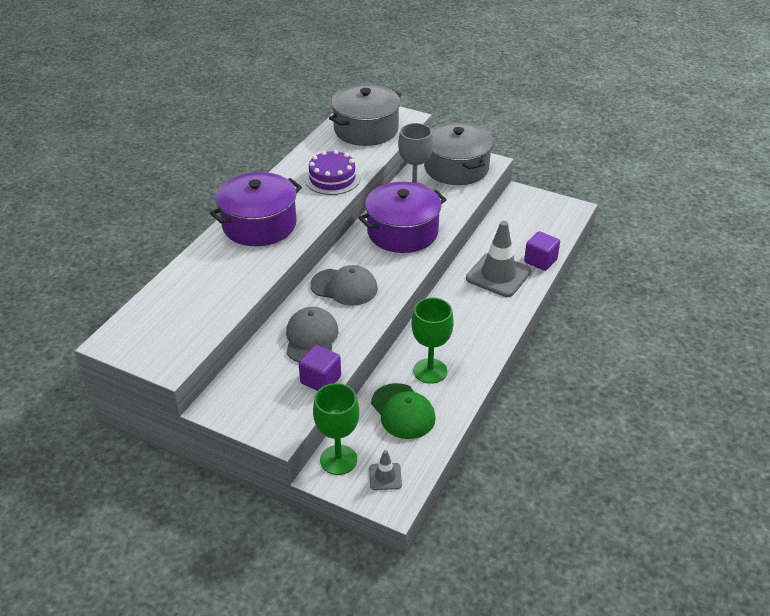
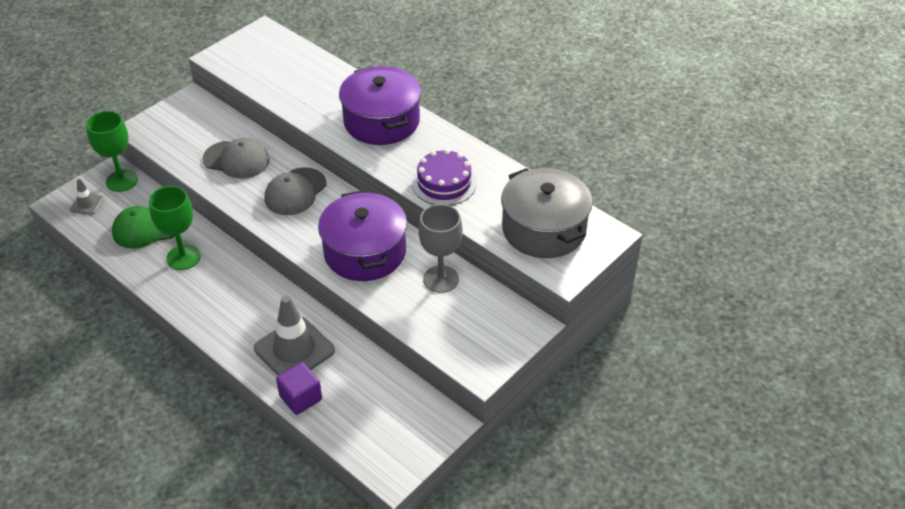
camera: 105 degrees right, 5 degrees up
purple cube [299,345,341,391] -> none
grey pot [424,122,493,185] -> none

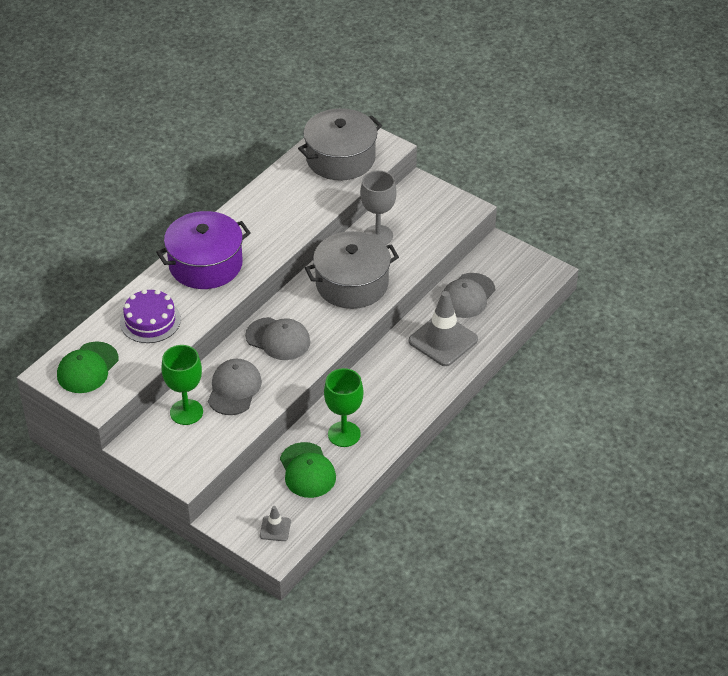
camera: 95 degrees left, 0 degrees up
green goblet [86,111,138,192] -> green goblet moved to [161,345,203,425]
purple cube [276,362,322,415] -> none
purple pot [318,191,407,281] -> grey pot [305,231,399,309]
purple cake [412,149,477,205] -> purple cake moved to [120,289,181,343]
none -> green cap [57,341,119,393]
none -> grey cap [443,273,495,318]

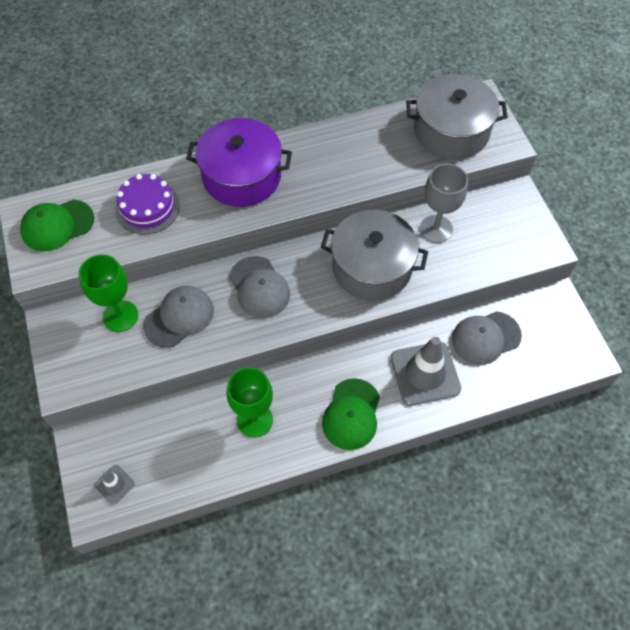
camera: 35 degrees right, 15 degrees up
green cap [280,442,336,498] -> green cap moved to [322,378,380,450]

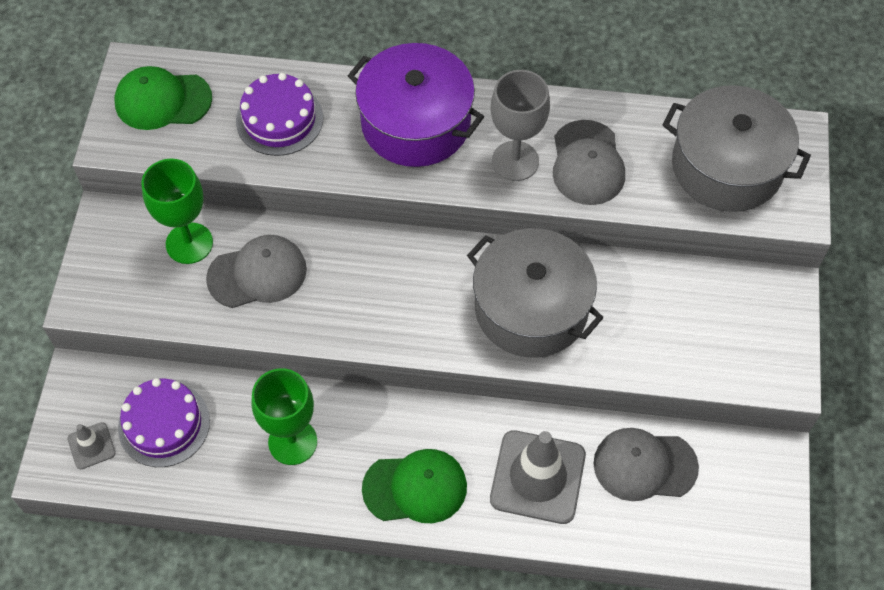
camera: 25 degrees right, 0 degrees up
grey cap [229,256,290,318] -> grey cap moved to [553,120,625,205]
green cap [322,378,380,450] -> green cap turned 135 degrees counterclockwise [362,449,467,523]
grey goblet [420,164,468,243] -> grey goblet moved to [491,70,550,181]
none -> purple cake [118,378,210,467]

